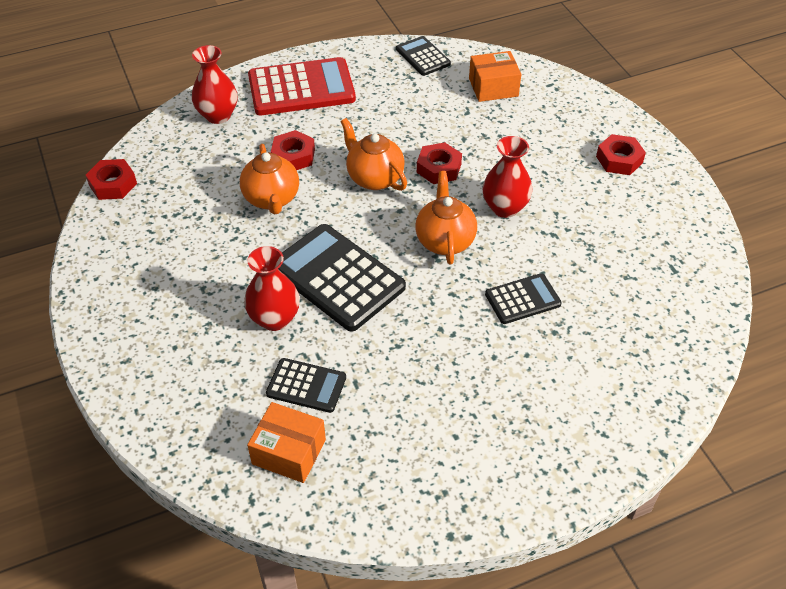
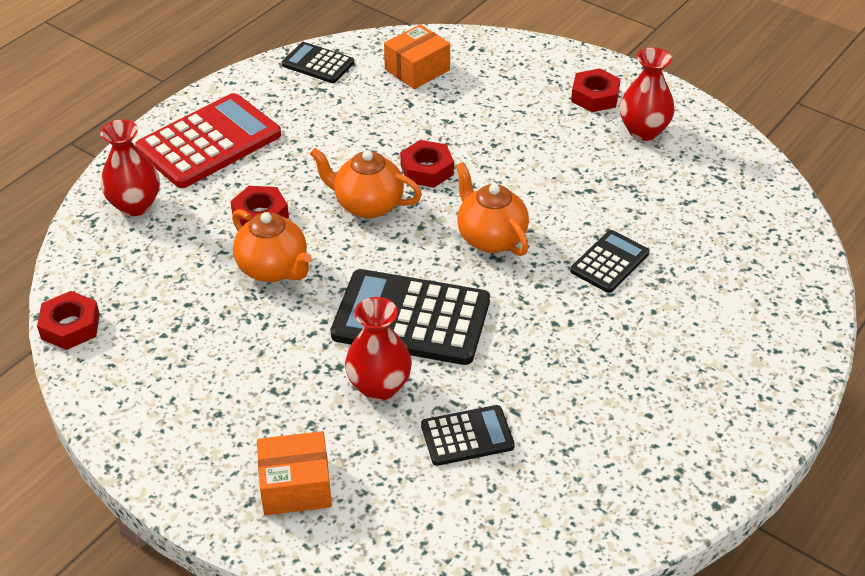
camera: 30 degrees left, 5 degrees down
orange box [247,402,326,483] -> orange box moved to [257,431,332,515]
red vase [482,136,533,218] -> red vase moved to [620,48,675,141]

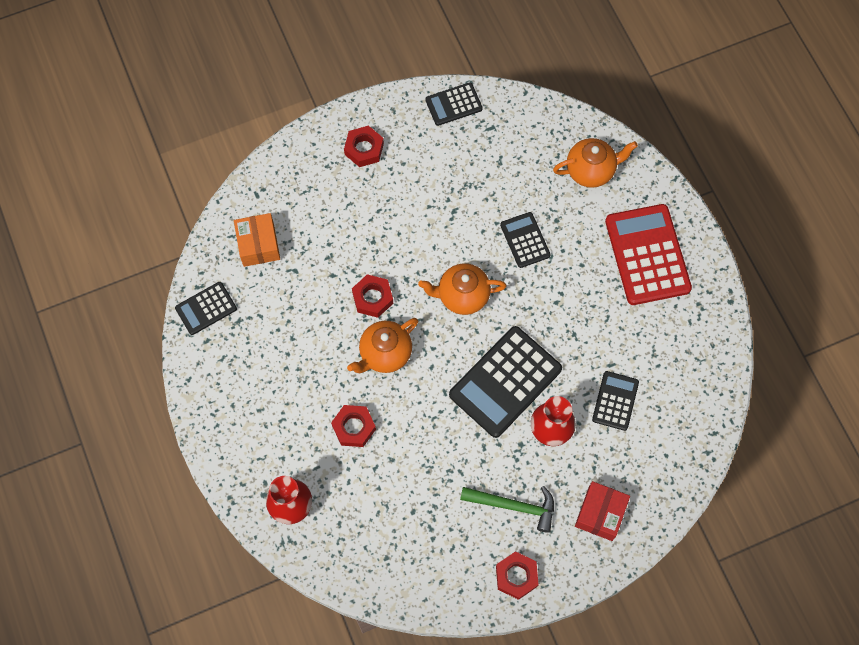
camera: 60 degrees left, 25 degrees up
red nut [37,291,100,350] -> red nut moved to [496,551,539,600]
red calculator [135,93,281,188] -> red calculator moved to [605,204,692,305]
orange teapot [232,209,312,282] -> orange teapot moved to [553,138,638,188]
orange box [257,431,332,515] -> red box [575,481,630,541]
red vase [620,48,675,141] -> none
none -> black calculator [425,82,483,126]
none -> green hammer [460,486,554,533]

